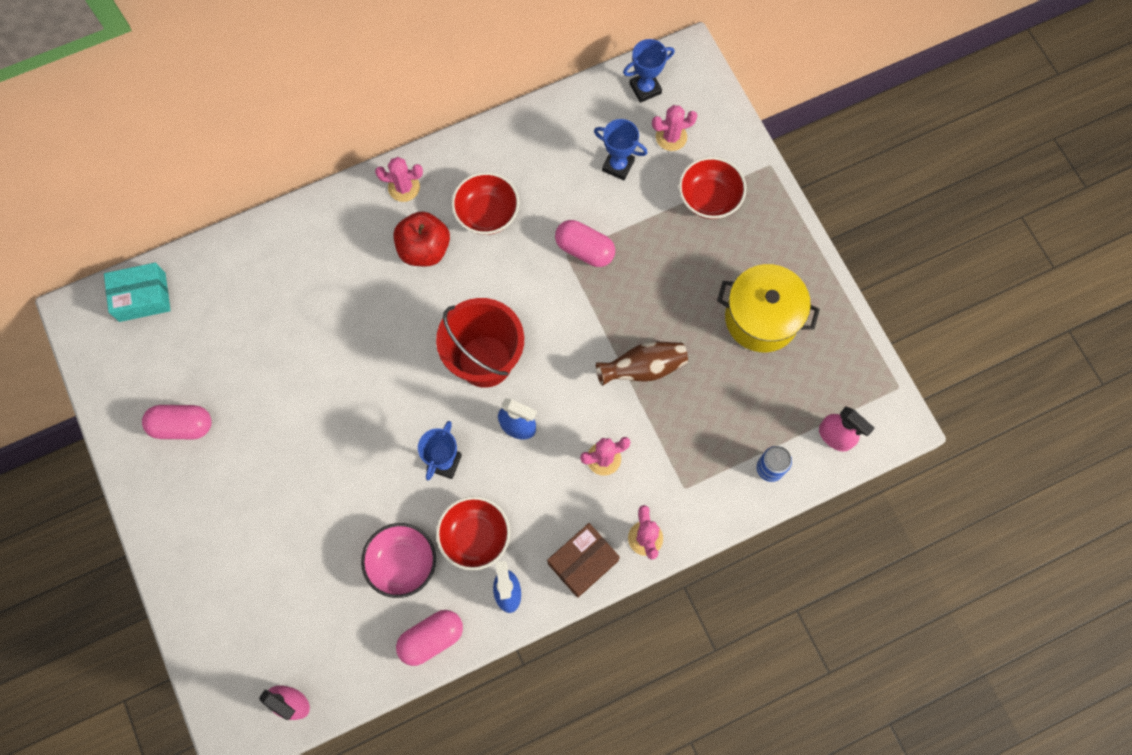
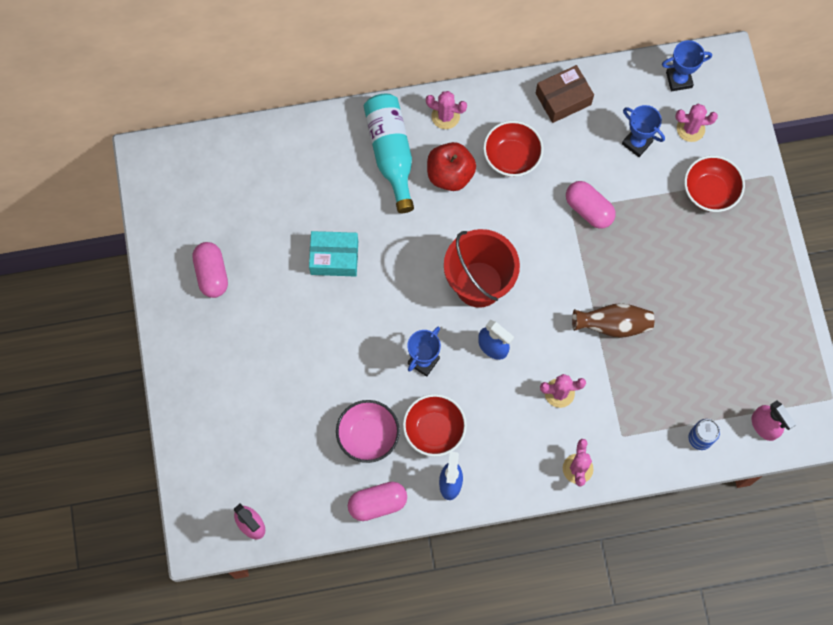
camera: 15 degrees right, 0 degrees up
turquoise box [104,263,171,322] -> turquoise box moved to [309,231,358,277]
pink capsule [142,405,212,439] -> pink capsule turned 60 degrees clockwise [192,242,228,298]
brown box [547,523,620,598] -> brown box moved to [536,65,594,123]
yellow pot [717,264,820,352] -> none
none -> turquoise bottle [364,94,414,213]

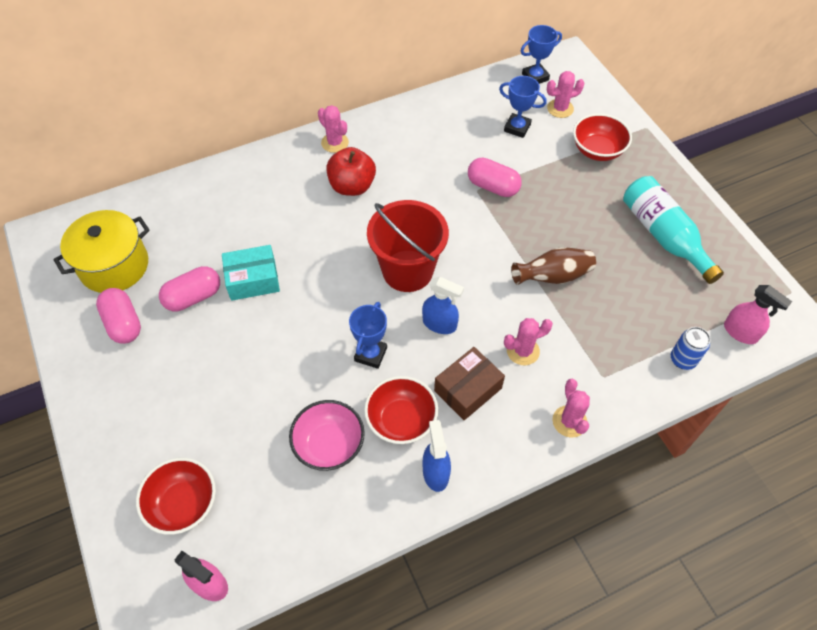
camera: 15 degrees left, 15 degrees down
pink capsule [348,482,407,521] -> pink capsule moved to [159,266,220,311]
turquoise bottle [364,94,414,213] -> turquoise bottle moved to [623,176,724,284]
pink cactus [426,91,467,129] -> pink cactus turned 45 degrees clockwise [318,105,349,153]
red bowl [483,121,544,177] -> red bowl moved to [136,458,216,535]
brown box [536,65,594,123] -> brown box moved to [434,347,505,420]
none -> yellow pot [54,210,150,293]

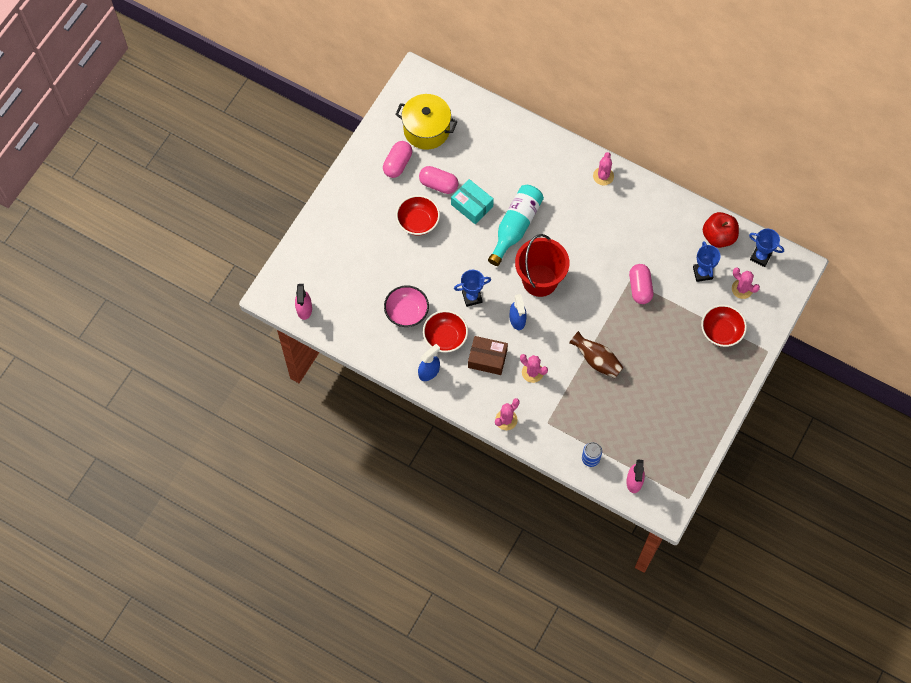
camera: 55 degrees right, 10 degrees up
red bowl [136,458,216,535] -> red bowl moved to [396,195,440,235]
red apple [326,147,376,196] -> red apple moved to [703,212,739,248]
turquoise bottle [623,176,724,284] -> turquoise bottle moved to [488,185,544,266]

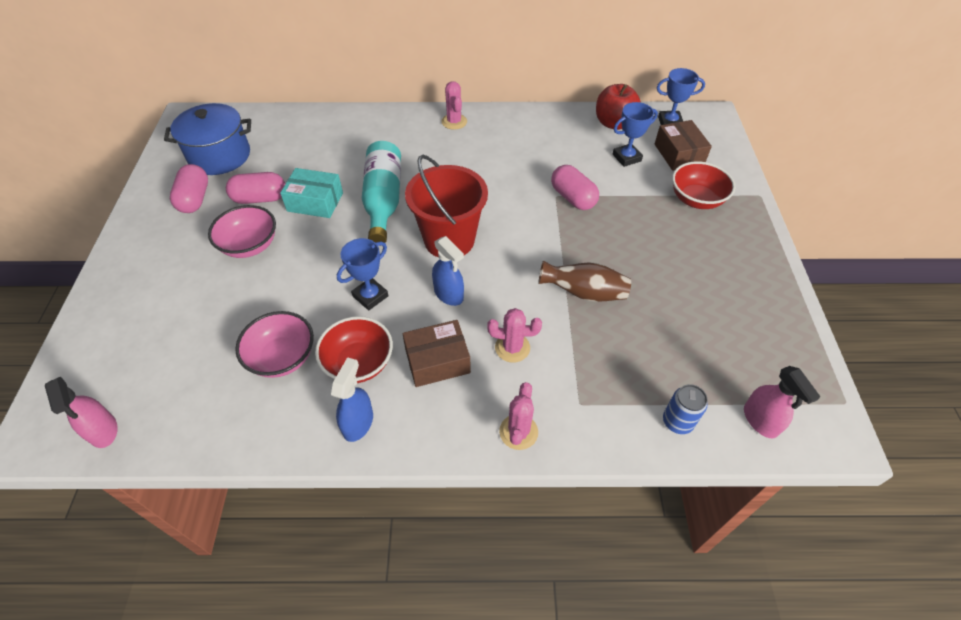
camera: 30 degrees left, 15 degrees down
yellow pot [395,94,458,150] -> blue pot [164,103,251,175]
red bowl [396,195,440,235] -> pink bowl [208,205,276,258]
blue trophy [693,241,721,282] -> blue trophy turned 75 degrees counterclockwise [613,102,658,167]
pink cactus [732,267,760,299] -> brown box [655,120,712,171]

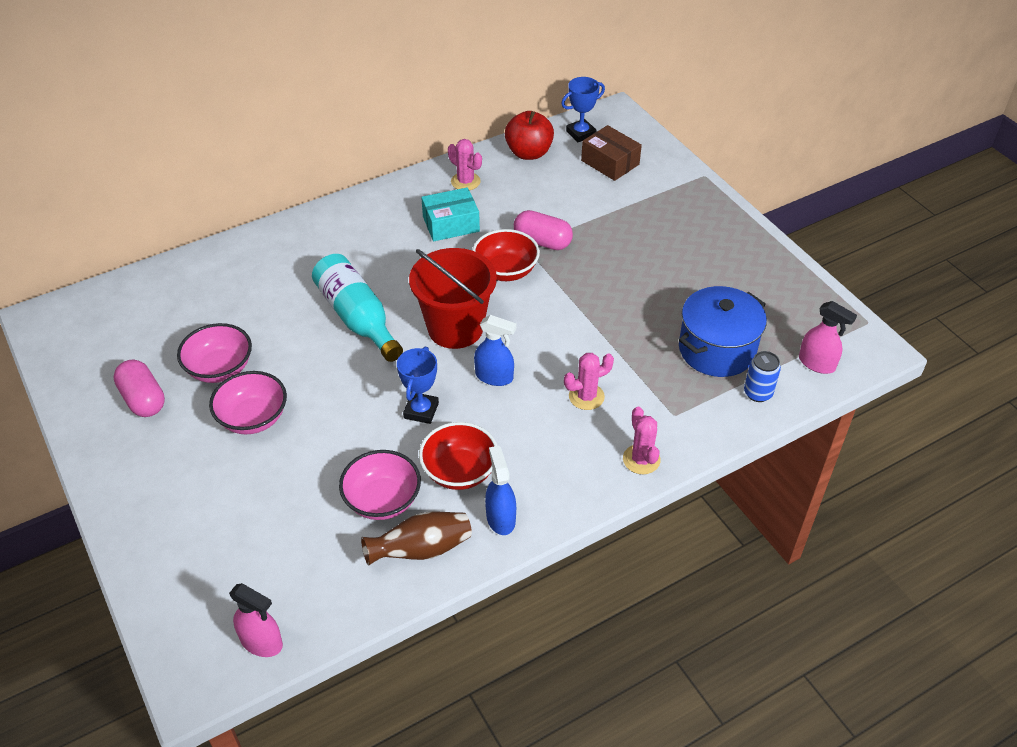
camera: 30 degrees left, 5 degrees down
blue pot [164,103,251,175] -> blue pot moved to [679,286,767,377]
pink capsule [226,172,285,204] -> pink bowl [177,323,252,383]
turquoise box [280,168,343,218] -> turquoise box moved to [421,187,480,241]
brown box [402,320,471,387] -> none
pink cactus [441,81,467,130] -> pink cactus moved to [448,139,482,190]
brown vase [539,261,631,302] -> brown vase moved to [361,512,472,566]
blue trophy [613,102,658,167] -> none
red bowl [672,161,735,209] -> red bowl moved to [472,229,540,281]

